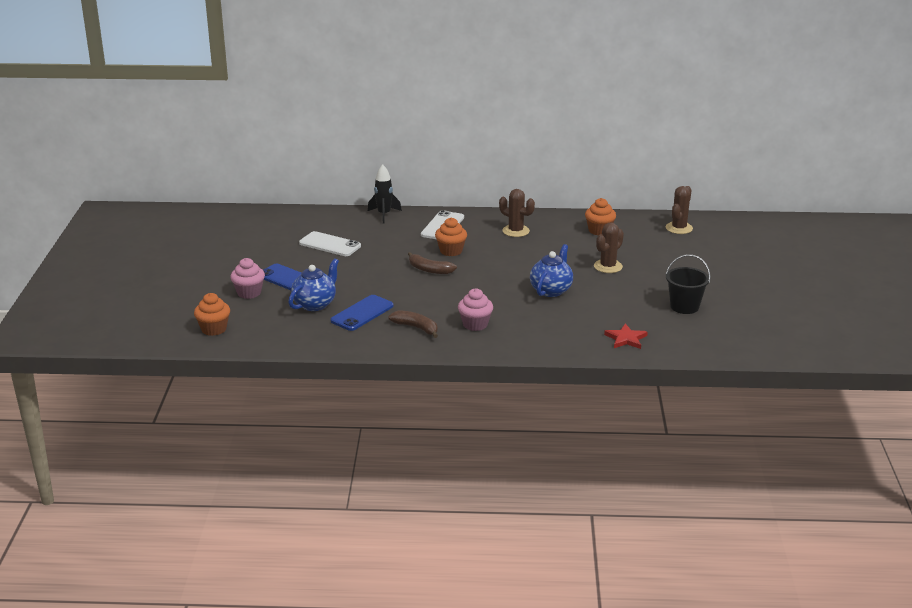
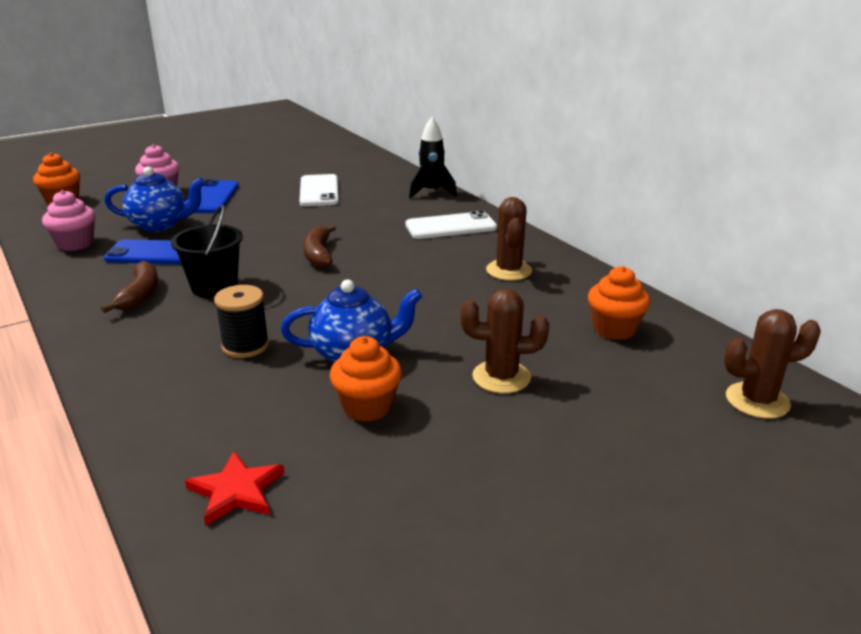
camera: 55 degrees right, 0 degrees up
orange cupcake [435,218,467,256] -> orange cupcake moved to [330,336,402,422]
pink cupcake [458,288,493,331] -> pink cupcake moved to [42,190,96,251]
black bucket [666,254,711,314] -> black bucket moved to [171,205,243,297]
none -> black spool [214,285,269,358]

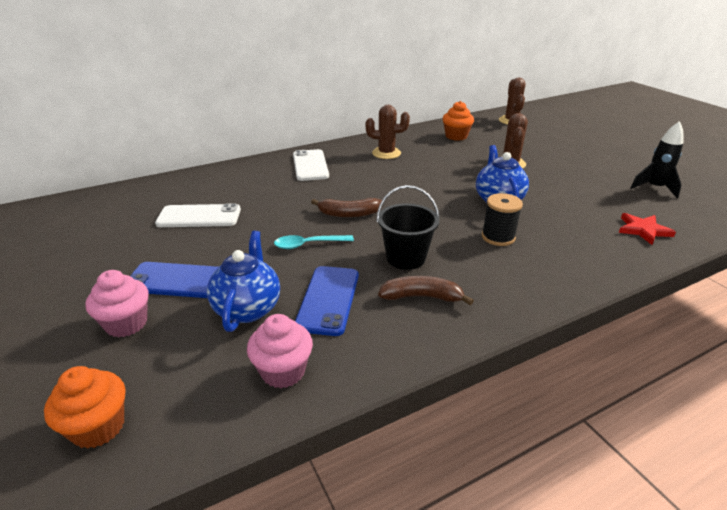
camera: 85 degrees left, 5 degrees up
orange cupcake [330,336,402,422] -> none
black rocket [409,117,457,198] -> black rocket moved to [630,121,684,198]
none -> turquoise spoon [274,235,354,249]

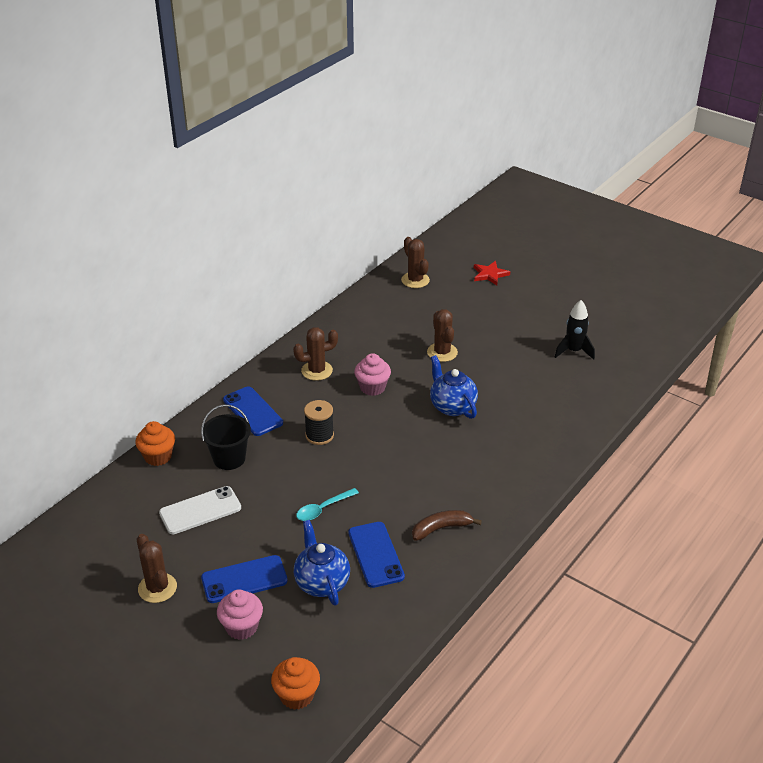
camera: 25 degrees left, 5 degrees up
pink cupcake [247,314,313,388] -> pink cupcake moved to [354,353,391,396]
white phone [293,149,329,181] -> blue phone [223,386,283,436]
brown banana [311,198,382,217] -> none
black bucket [377,185,440,270] -> black bucket moved to [201,404,251,470]
orange cupcake [443,101,474,141] -> orange cupcake moved to [135,421,175,466]
black spool [482,193,523,246] -> black spool moved to [304,400,334,445]
red star [619,213,676,245] -> red star moved to [474,261,510,285]
none -> brown cactus [137,534,177,603]

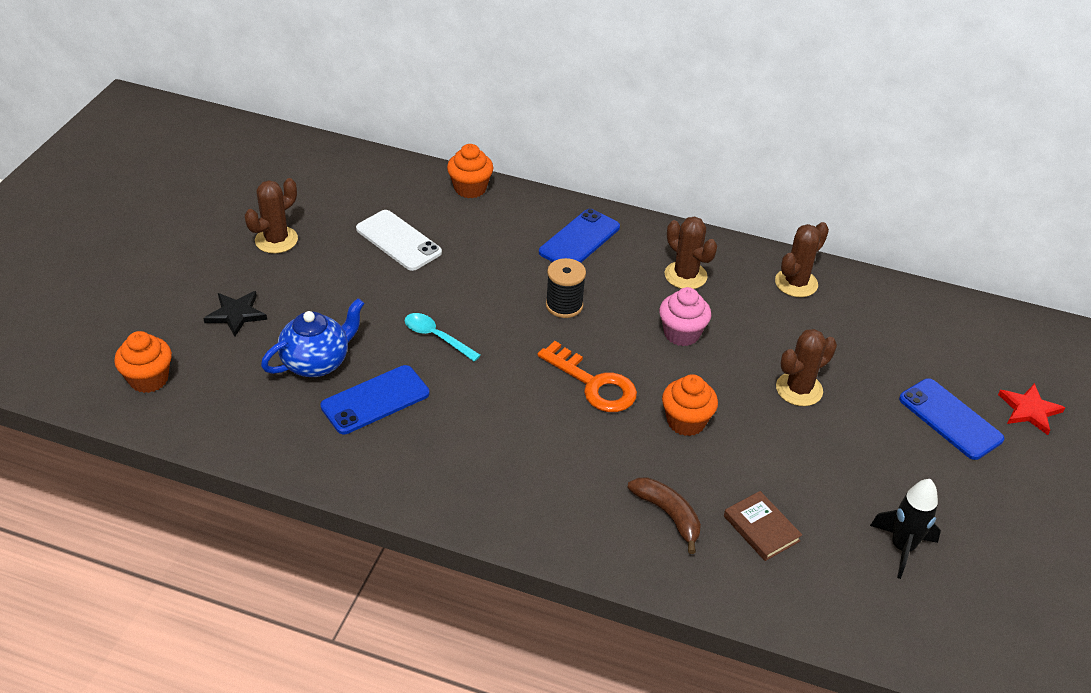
camera: 70 degrees right, 5 degrees up
black bucket [201,404,251,470] -> none
blue phone [201,555,288,603] -> blue phone moved to [899,378,1004,460]
pink cupcake [217,589,263,640] -> black star [203,291,267,337]
brown cactus [401,237,430,288] -> brown cactus moved to [775,222,829,297]
brown banana [412,510,482,541] -> brown banana moved to [627,477,701,554]
blue teapot [430,355,478,419] -> orange cupcake [662,374,718,436]
none -> orange key [537,341,637,412]
none -> brown book [724,491,802,561]

